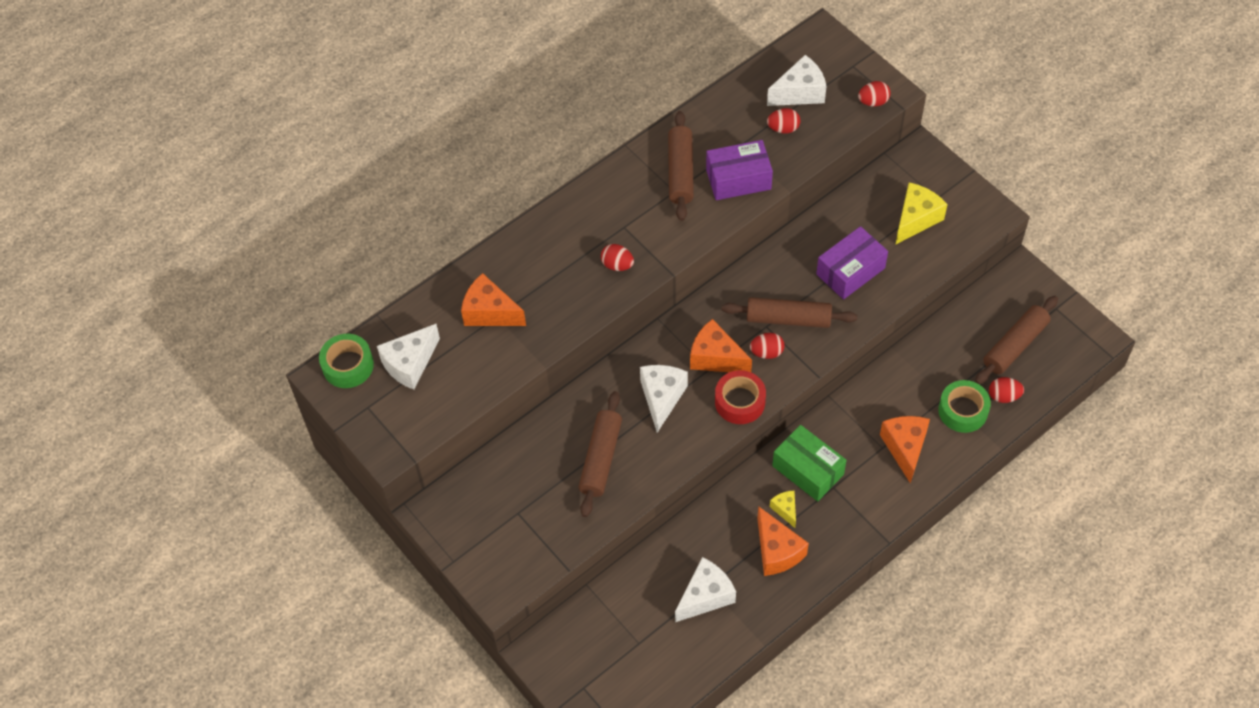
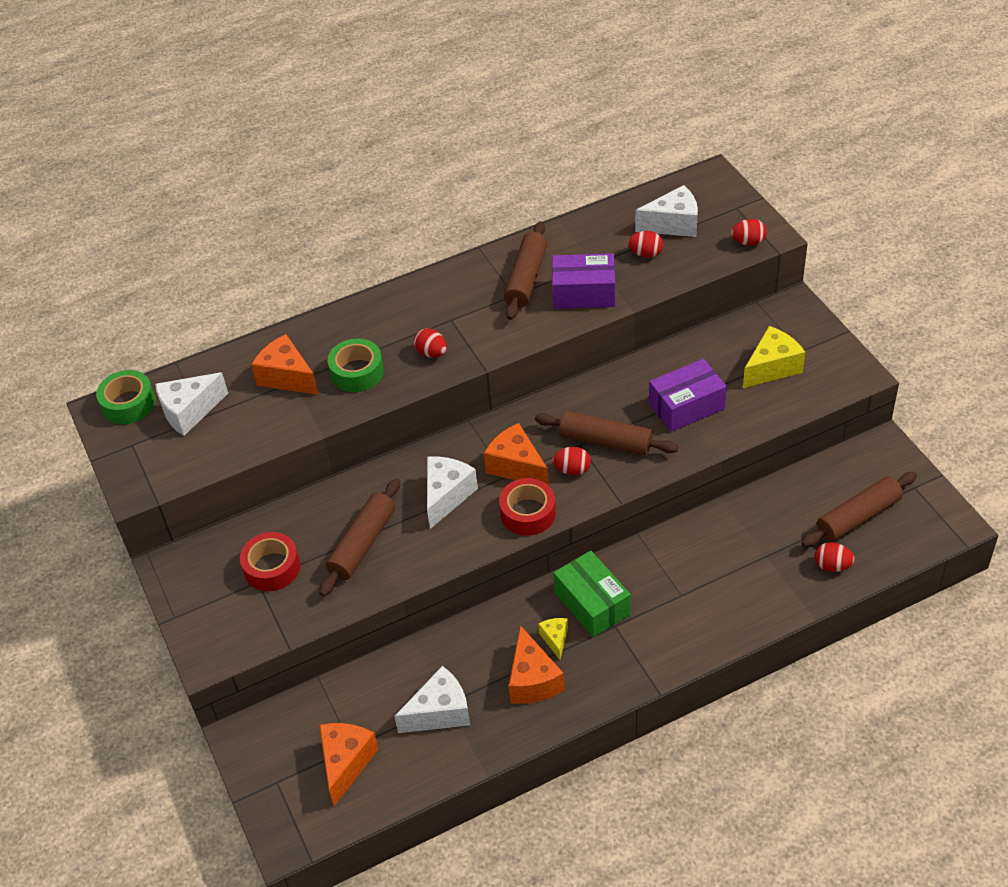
camera: 15 degrees right, 10 degrees down
orange cheese [880,416,930,484] -> orange cheese moved to [319,723,379,806]
green tape [938,380,991,433] -> green tape moved to [328,338,384,392]
none -> red tape [240,532,300,591]

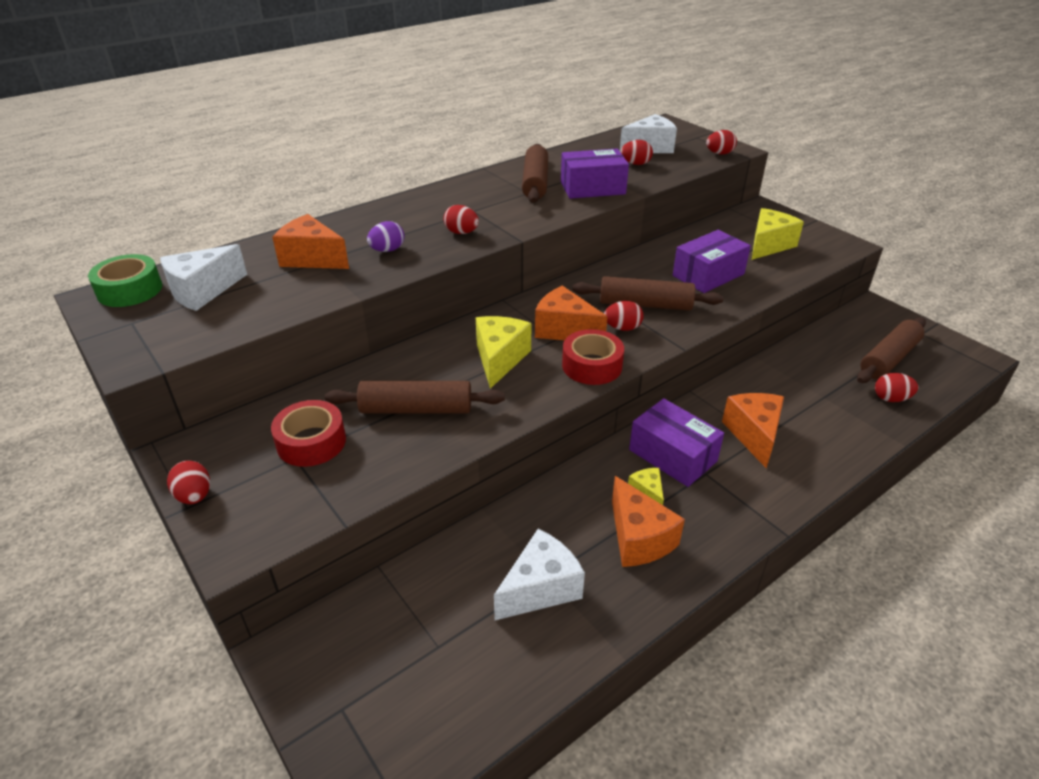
camera: 15 degrees left, 10 degrees down
brown rolling pin [319,478,400,596] -> brown rolling pin turned 75 degrees clockwise [325,381,505,413]
orange cheese [319,723,379,806] -> orange cheese moved to [722,393,784,468]
green tape [328,338,384,392] -> purple egg [367,221,404,252]
white cheese [427,456,478,529] -> yellow cheese [476,316,532,389]
green box [554,551,631,637] -> purple box [629,398,724,487]
none -> red egg [167,461,210,504]

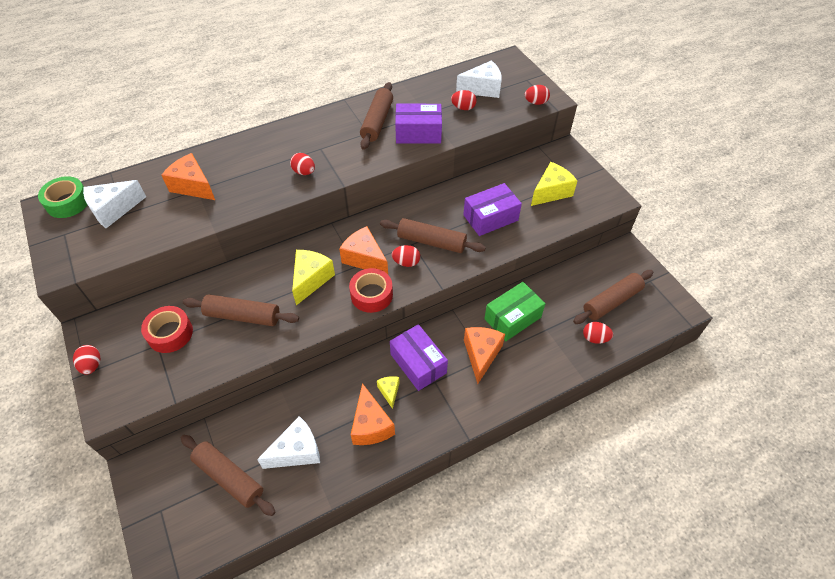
camera: 10 degrees right, 15 degrees up
purple egg [367,221,404,252] -> none
none -> brown rolling pin [181,435,275,516]
none -> green box [484,282,546,341]

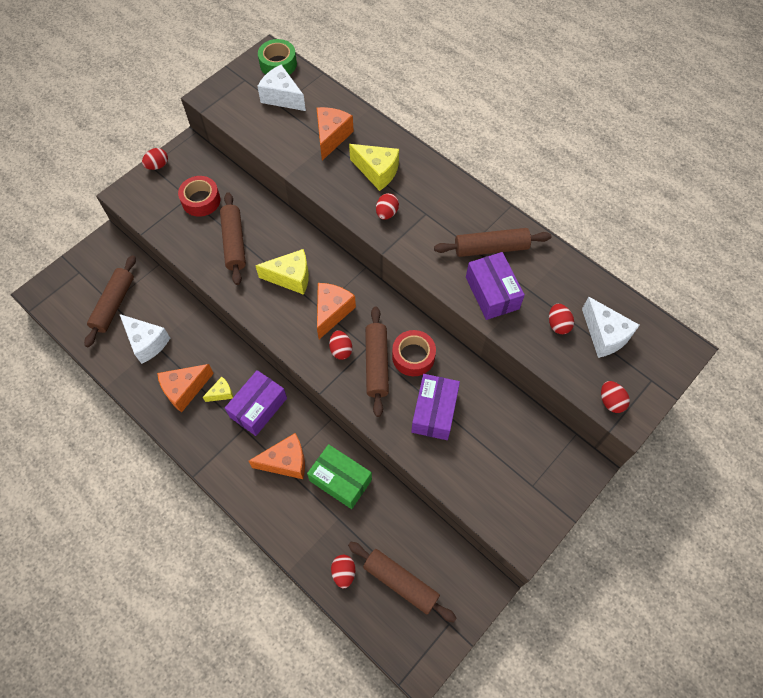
camera: 70 degrees right, 10 degrees up
red tape [349,268,393,313] -> red tape moved to [392,330,436,376]
purple box [463,183,522,236] -> purple box turned 60 degrees clockwise [411,374,460,440]
yellow cheese [531,162,577,206] -> yellow cheese moved to [349,144,399,191]

